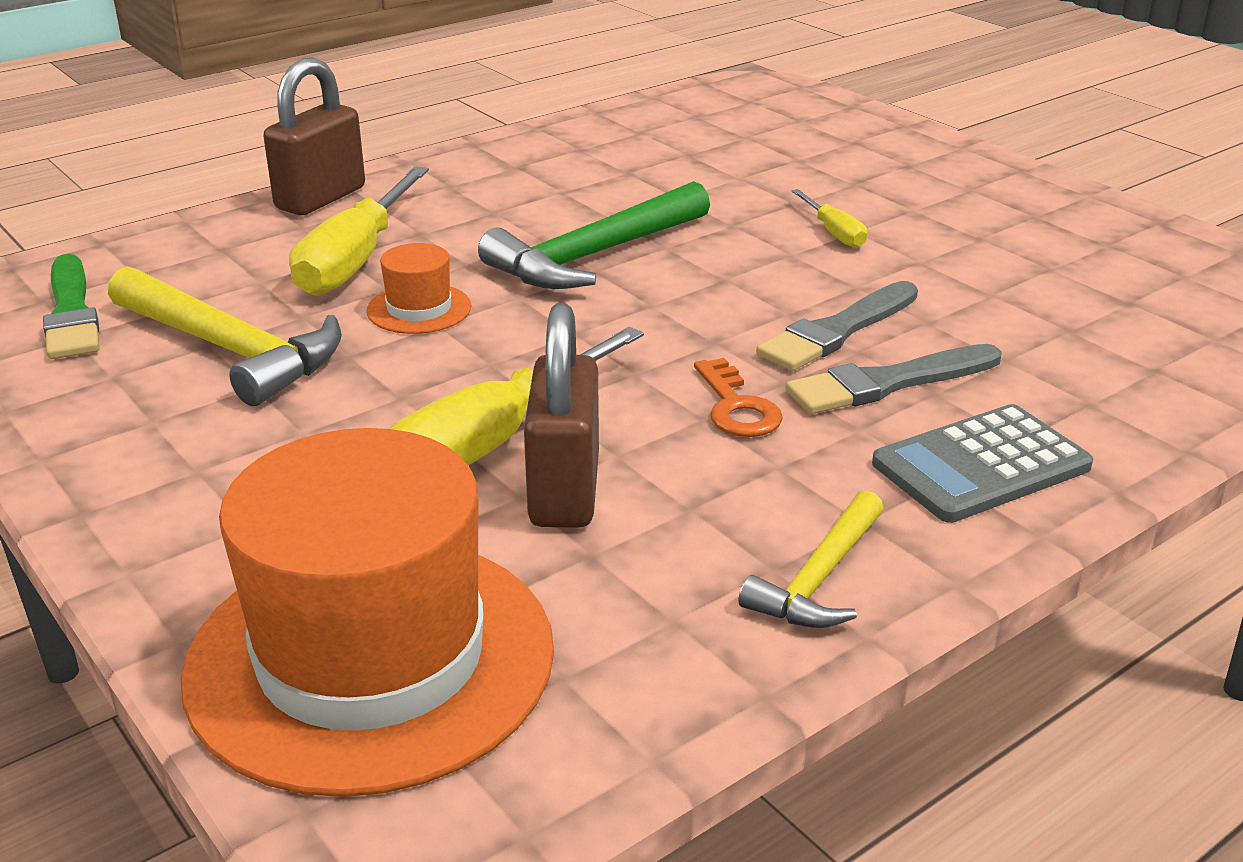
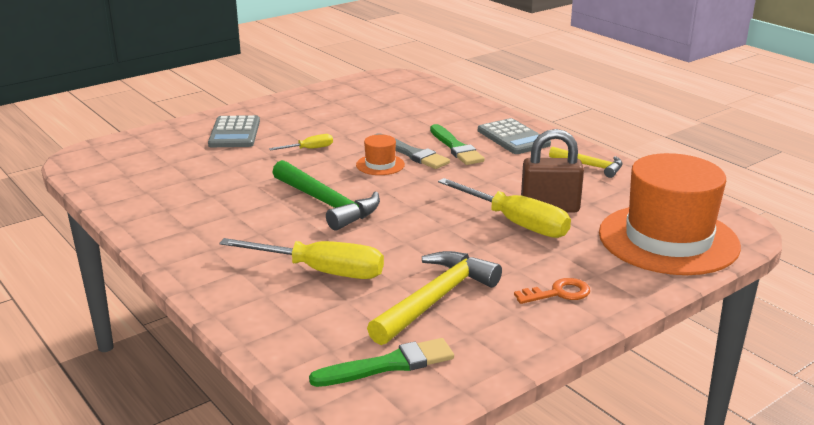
camera: 90 degrees left, 5 degrees down
brown padlock [263,57,365,215] -> none
orange hat [367,243,472,334] -> orange hat moved to [356,135,405,175]
orange key [694,358,783,437] -> orange key moved to [514,278,590,304]
grey brush [785,344,1002,414] -> green brush [430,124,485,165]
none -> grey calculator [208,115,260,147]

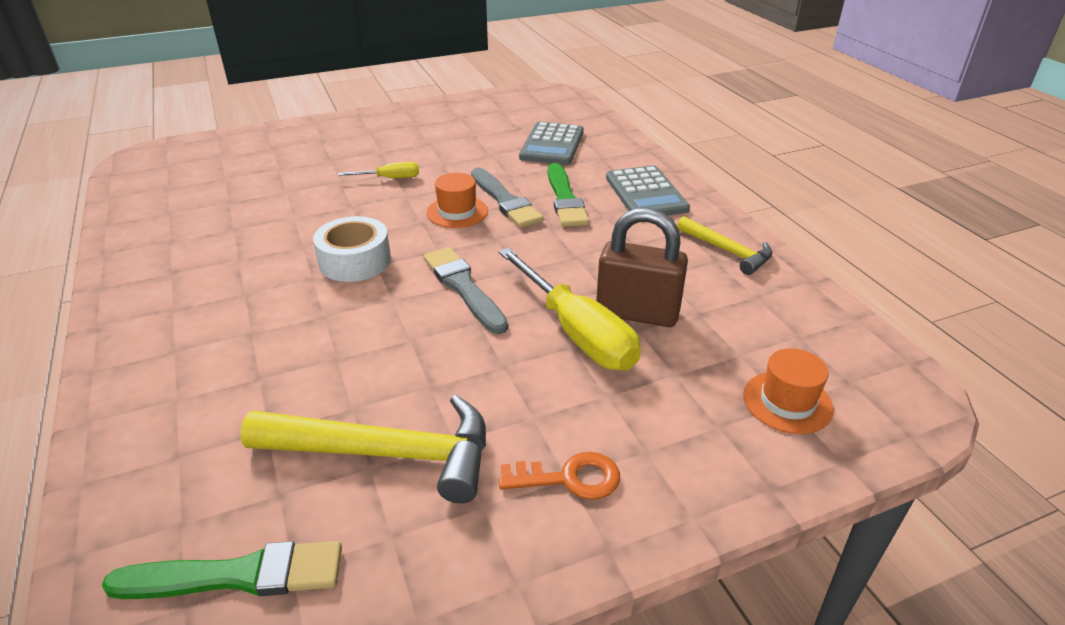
camera: 15 degrees right, 10 degrees up
grey calculator [208,115,260,147] -> grey calculator moved to [519,122,584,165]
yellow screwdriver [220,238,384,279] -> none
green hammer [272,160,380,231] -> white tape [313,216,391,282]
yellow hammer [367,251,502,345] -> yellow hammer turned 45 degrees clockwise [240,395,486,503]
orange hat [599,153,741,275] -> orange hat [743,348,834,434], size x0.41
none -> grey brush [423,247,508,334]

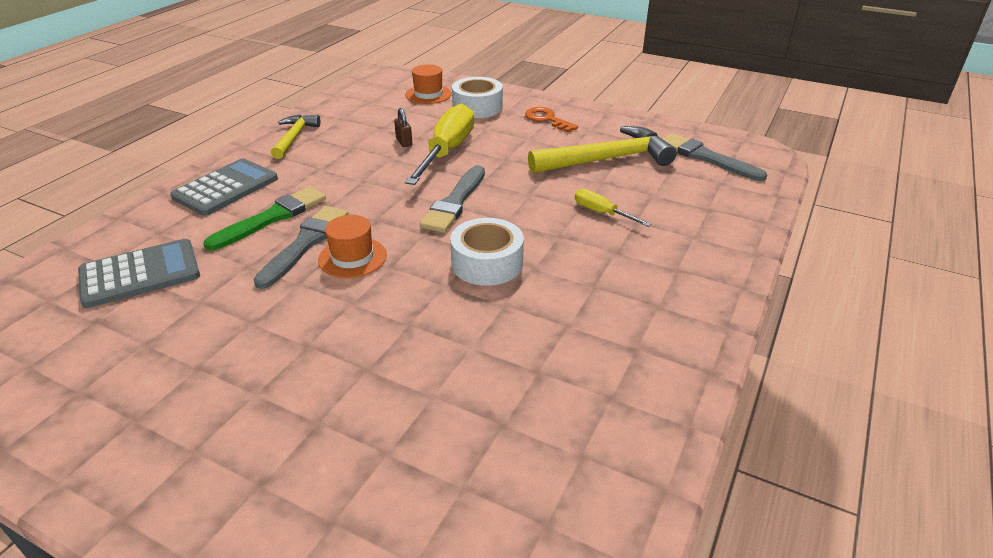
camera: 130 degrees left, 0 degrees up
green brush [102,541,342,599] -> grey brush [662,133,767,181]
yellow hammer [240,395,486,503] -> yellow hammer turned 105 degrees clockwise [528,126,677,173]
yellow screwdriver [338,162,419,178] -> yellow screwdriver moved to [575,189,651,227]
brown padlock [596,208,688,327] -> brown padlock [394,108,413,147], size x0.43
none -> white tape [452,77,503,118]

